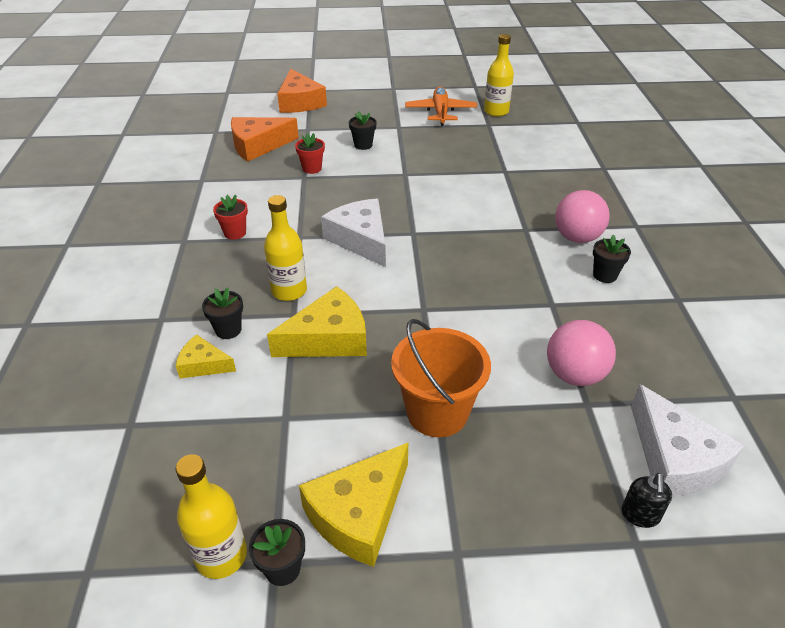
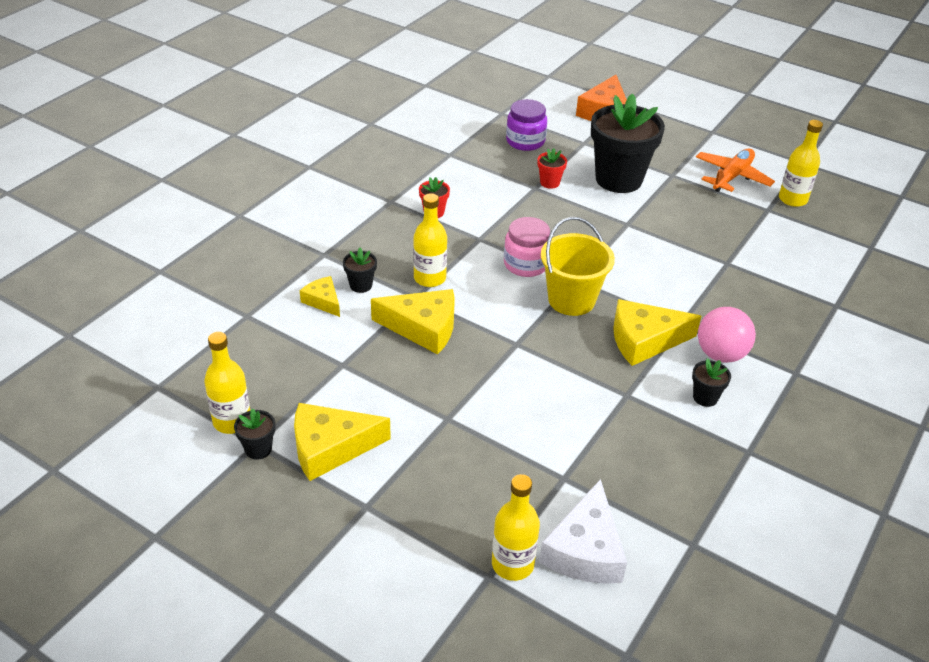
camera: 35 degrees right, 0 degrees up
orange cheese [231,117,299,162] -> purple jar [506,99,547,151]
white cheese [321,199,386,267] -> pink jar [504,217,550,277]
black flower pot [349,111,377,150] -> black flower pot [591,93,665,193], size x2.41
orange bucket [391,319,491,437] -> none
pink ball [547,320,616,386] -> none
black soap dispenser [621,473,672,528] -> yellow bottle [492,474,540,581]
none -> yellow bucket [541,217,615,316]
none -> yellow cheese [613,299,701,366]

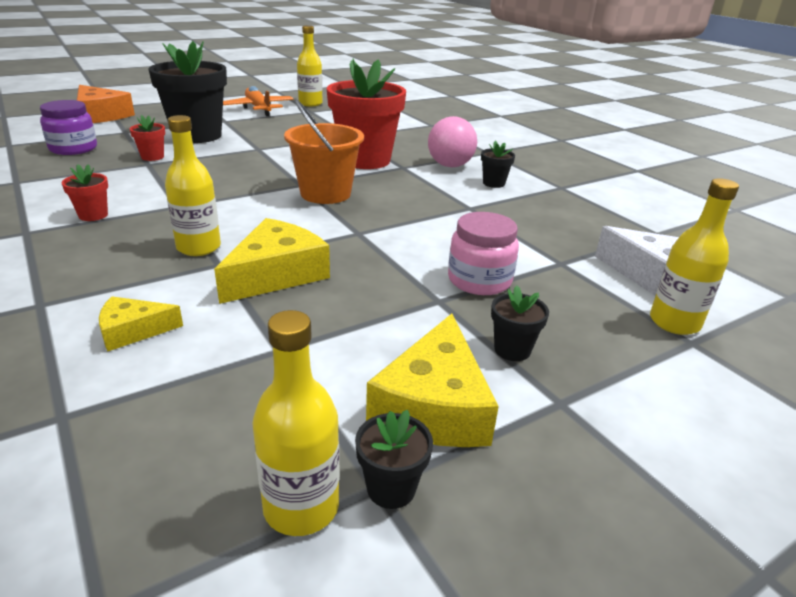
camera: 65 degrees left, 10 degrees down
black flower pot [343,247,377,293] -> black flower pot moved to [491,285,549,361]
pink jar [504,217,550,277] -> pink jar moved to [448,212,519,295]
yellow bucket [541,217,615,316] -> orange bucket [284,99,364,204]
yellow cheese [613,299,701,366] -> none
none -> red flower pot [327,58,406,169]

